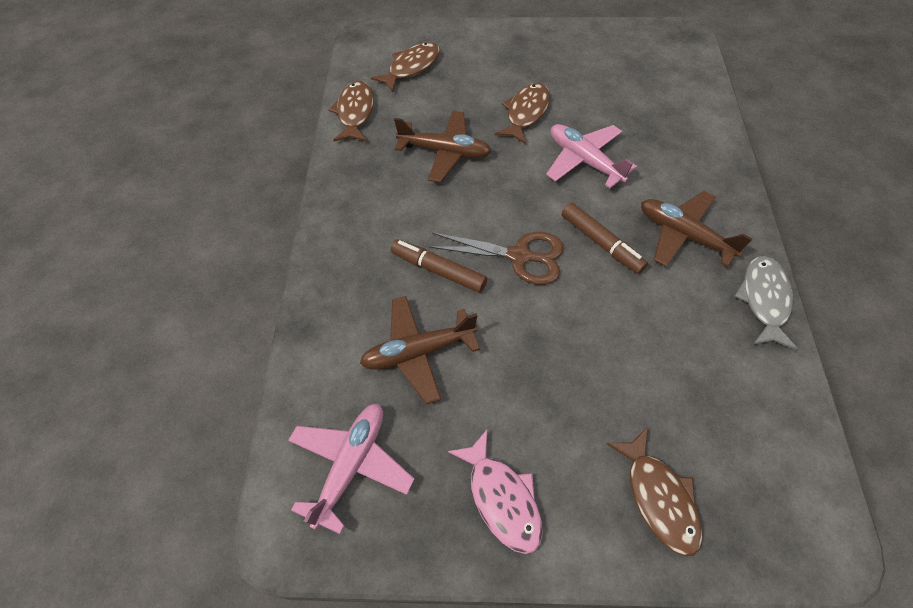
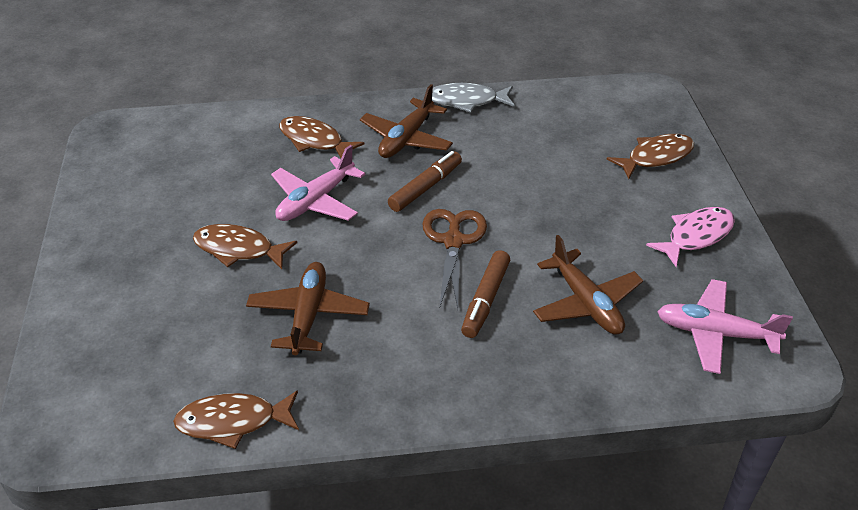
camera: 100 degrees left, 15 degrees down
brown fish [371,42,440,92] -> brown fish moved to [279,116,365,158]

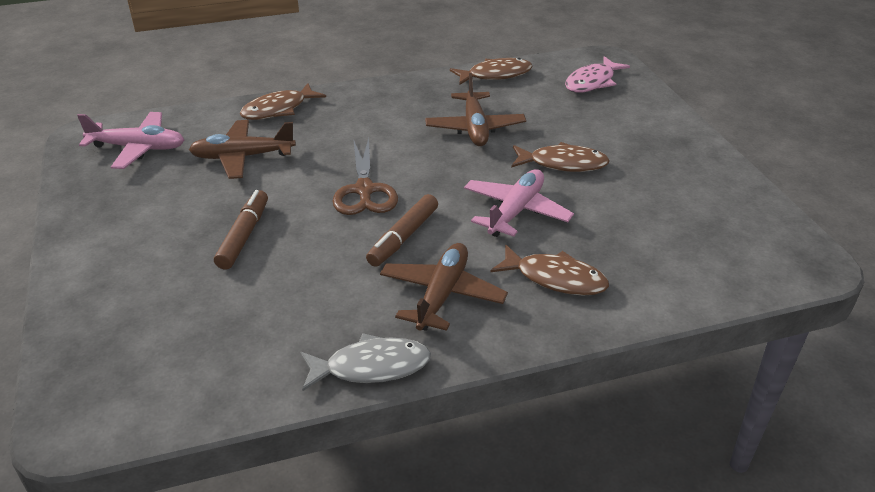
camera: 170 degrees right, 5 degrees down
brown marker [461,250,510,338] -> brown marker moved to [214,190,268,270]
brown plane [533,235,643,335] -> brown plane turned 60 degrees counterclockwise [189,120,296,179]
brown fish [606,134,694,179] -> brown fish moved to [240,83,326,120]
pink fish [646,207,735,267] -> pink fish moved to [565,56,630,93]

